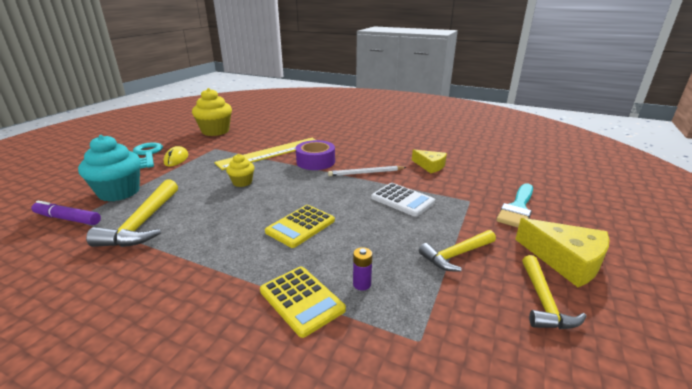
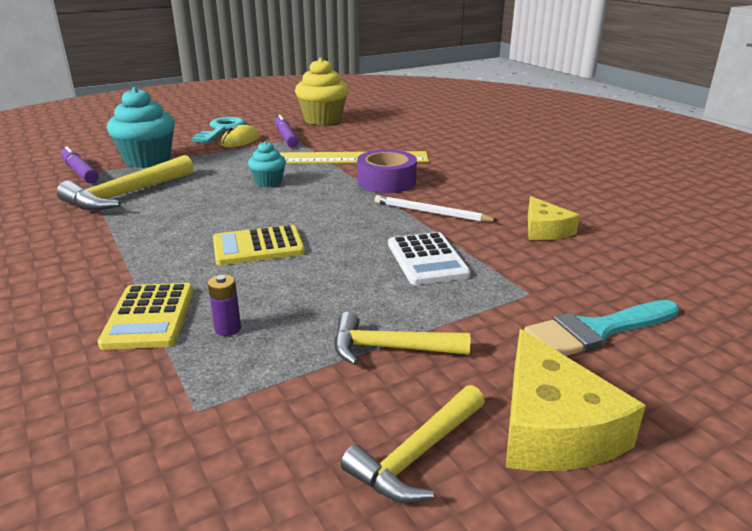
camera: 35 degrees right, 0 degrees up
yellow cupcake [226,154,254,187] -> turquoise cupcake [248,141,286,187]
none -> purple marker [275,115,299,148]

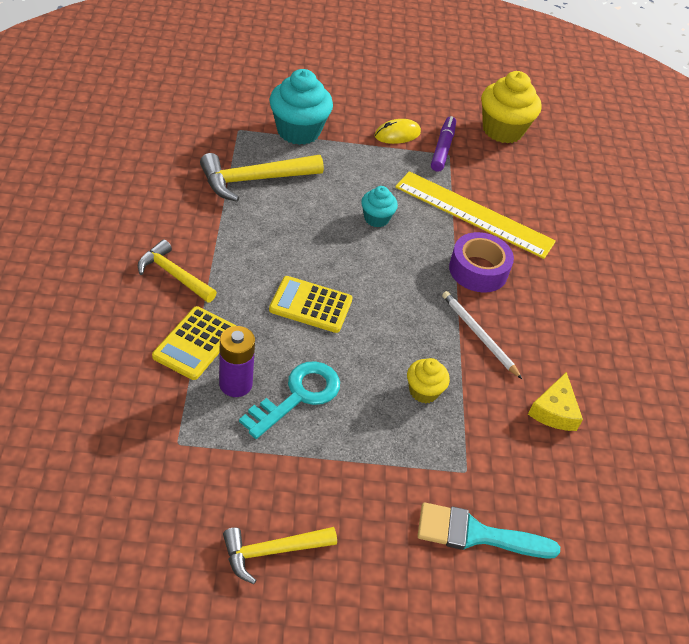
camera: 25 degrees right, 20 degrees up
purple marker [61,146,99,184] -> none
turquoise key [191,117,245,143] -> turquoise key moved to [239,361,340,439]
purple battery [208,275,241,336] -> purple battery [219,326,255,397], size x1.71
yellow hammer [334,312,471,365] -> yellow hammer moved to [138,240,217,303]
white calculator [388,232,471,285] -> yellow cupcake [407,358,450,403]
yellow cheese [506,329,646,471] -> none

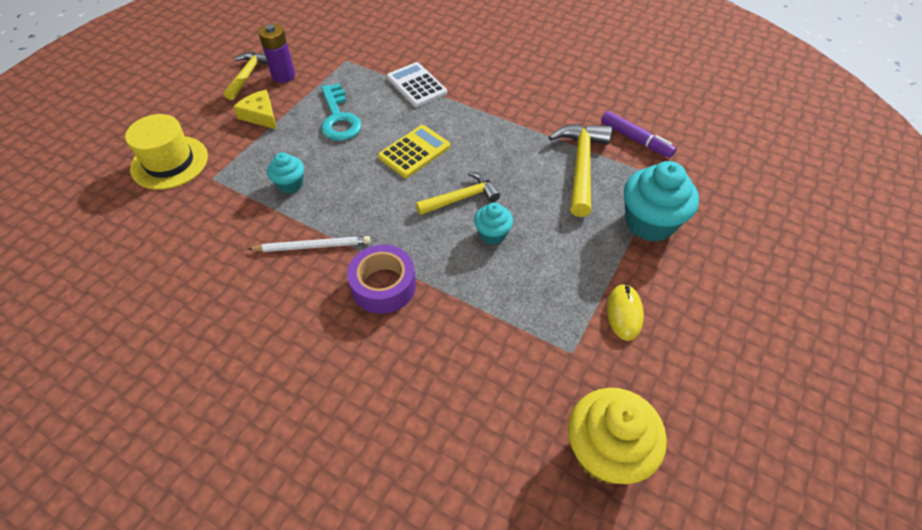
camera: 125 degrees right, 5 degrees up
yellow hammer [138,240,217,303] -> yellow hammer moved to [416,171,500,215]
yellow calculator [152,306,236,380] -> white calculator [387,62,447,107]
purple battery [219,326,255,397] -> purple battery moved to [258,24,295,83]
yellow ruler [395,171,556,259] -> none
yellow cupcake [407,358,450,403] -> turquoise cupcake [267,152,304,193]
turquoise brush [418,502,560,558] -> yellow hat [125,114,208,190]
purple marker [431,116,456,172] -> purple marker moved to [601,111,676,158]
yellow cheese [528,372,583,431] -> yellow cheese moved to [234,90,277,130]

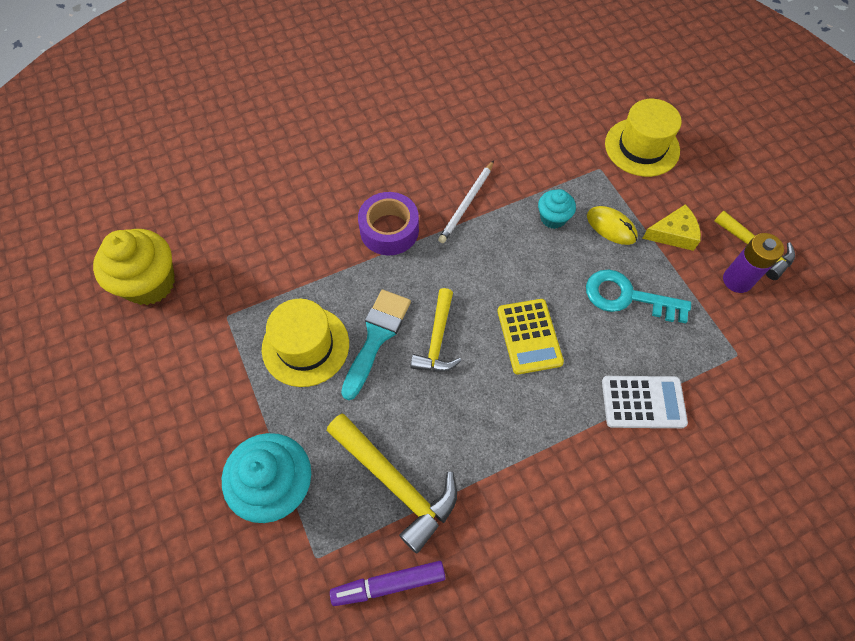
camera: 125 degrees right, 10 degrees up
turquoise cupcake [474,203,513,245] -> turquoise brush [341,290,411,400]
yellow mouse [607,284,644,341] -> yellow mouse moved to [587,206,638,245]
none -> yellow hat [262,299,349,387]

